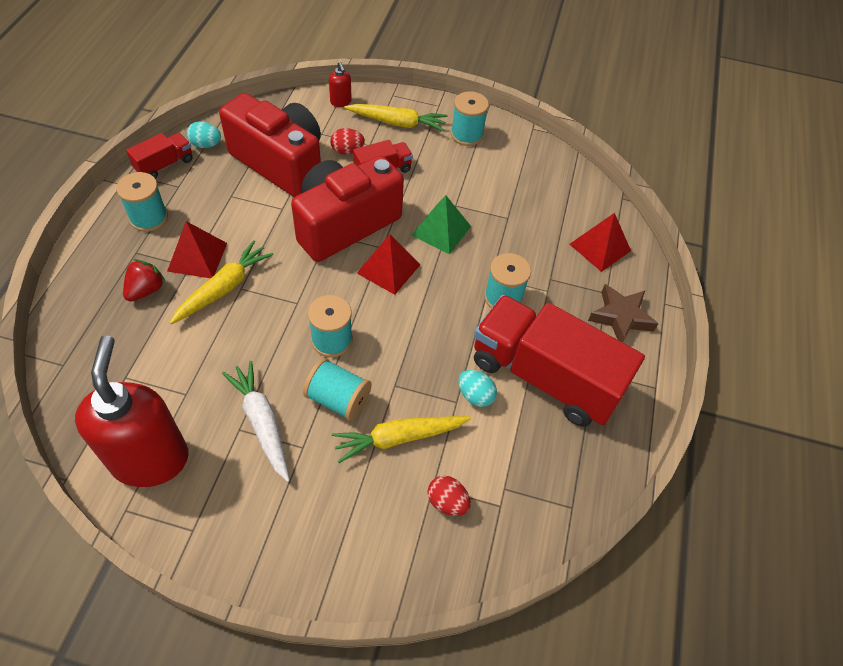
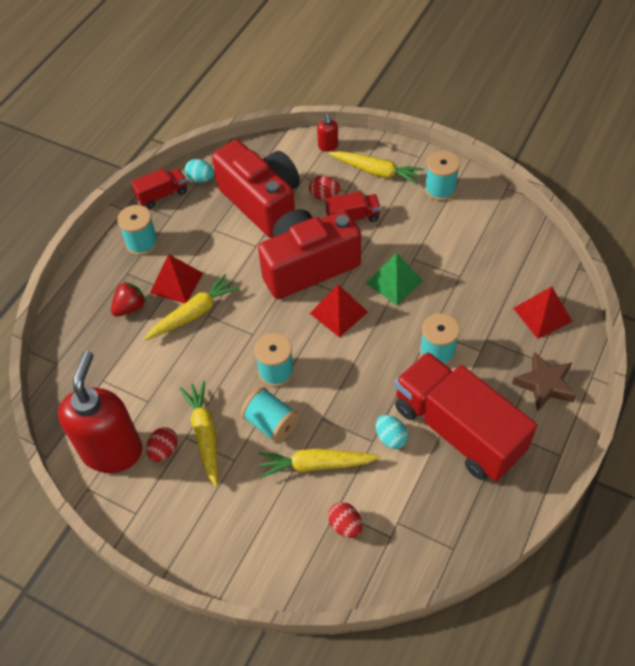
camera: 20 degrees right, 0 degrees up
white carrot [222,361,290,482] -> yellow carrot [179,381,218,487]
none -> red egg [146,427,178,462]

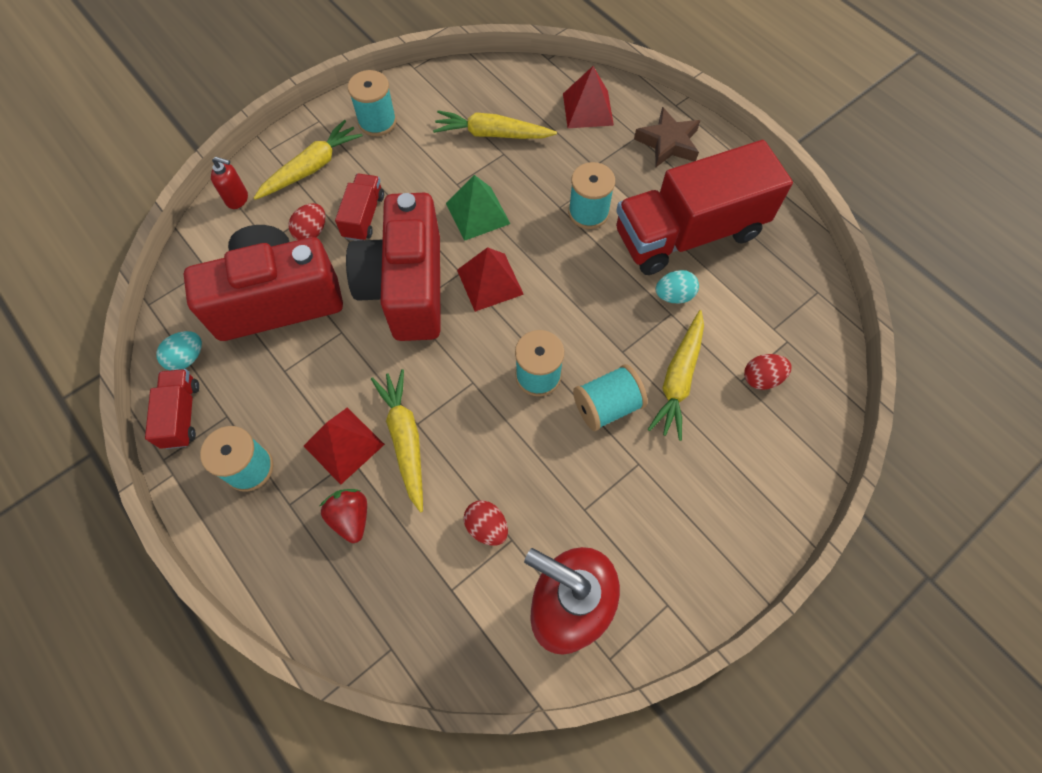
camera: 70 degrees left, 10 degrees up
red egg [146,427,178,462] -> red egg moved to [464,500,508,546]
yellow carrot [179,381,218,487] -> yellow carrot moved to [433,110,557,139]

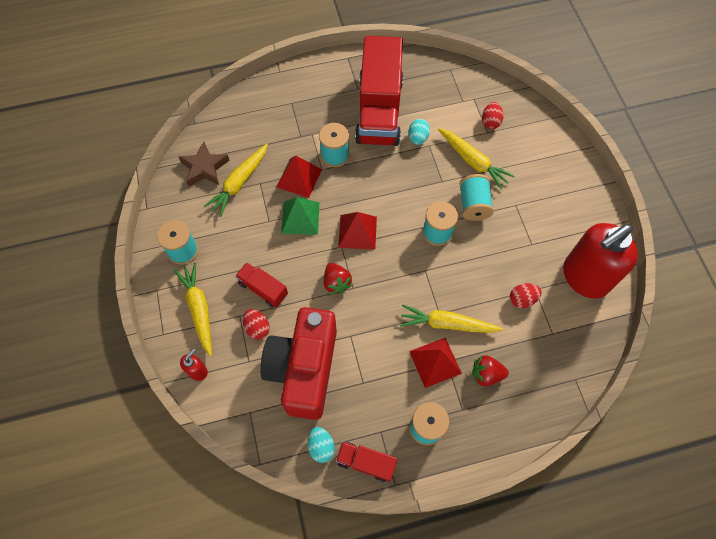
camera: 65 degrees left, 0 degrees up
red camera [346,193,441,341] -> red strawberry [324,263,352,294]
red pyramid [563,66,614,128] -> red pyramid moved to [276,155,322,198]
brown star [634,107,701,167] -> brown star moved to [179,141,230,187]

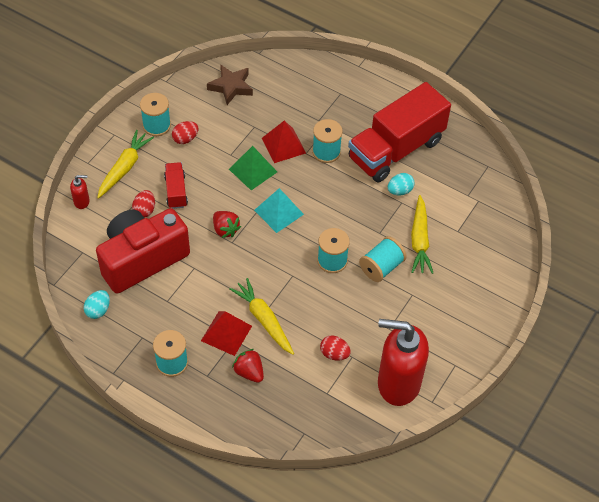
camera: 45 degrees right, 10 degrees down
yellow carrot [204,144,268,217] -> none
red strawberry [324,263,352,294] -> red strawberry turned 60 degrees counterclockwise [213,211,241,238]
red truck [336,441,398,482] -> none
red pyramid [338,212,377,250] -> turquoise pyramid [254,188,304,233]
red egg [482,102,504,129] -> red egg moved to [172,121,198,144]

